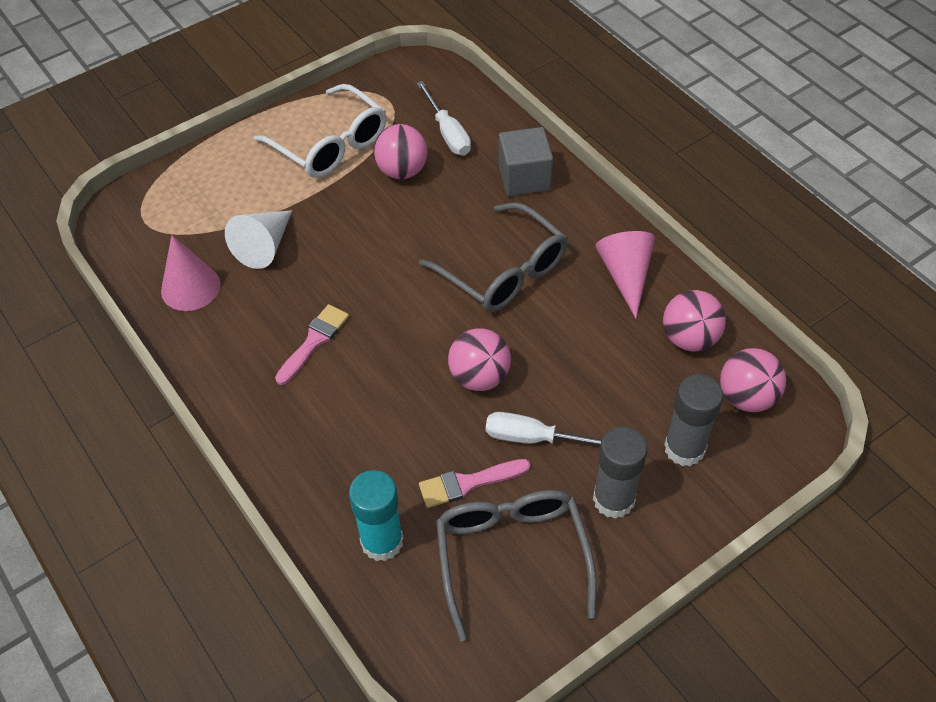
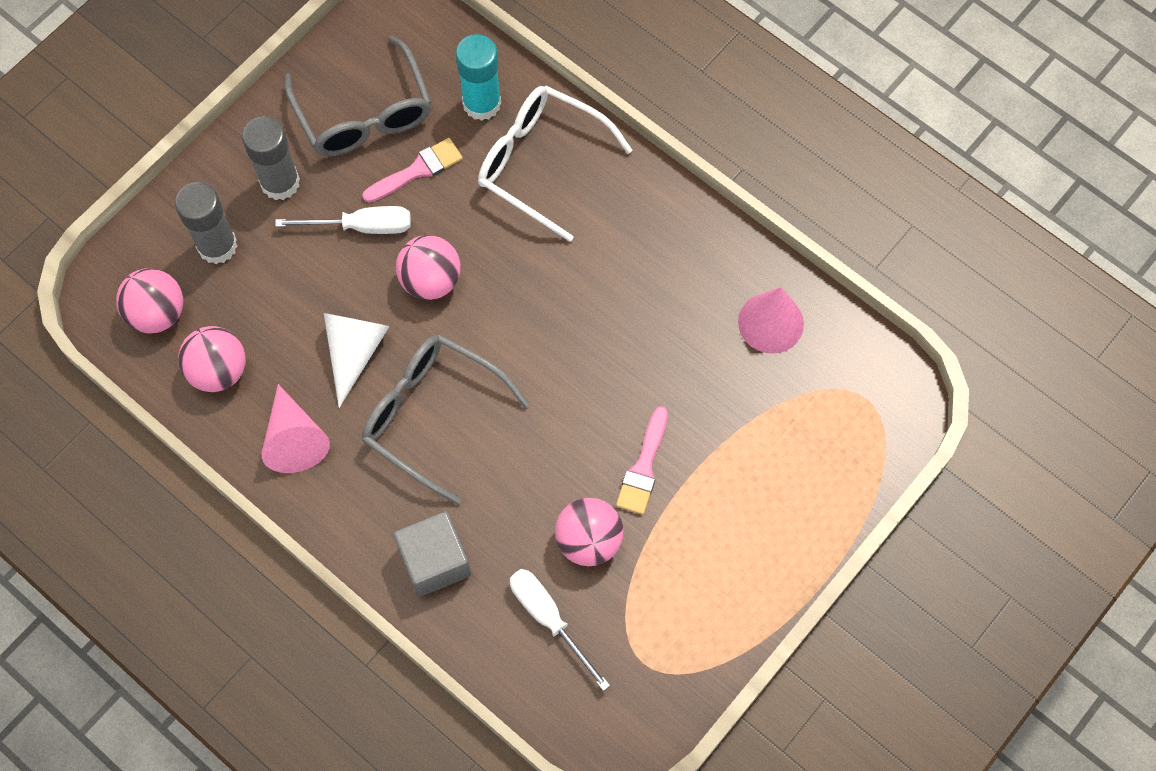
camera: 165 degrees right, 15 degrees up
white cone [225,210,292,269] -> white cone moved to [324,313,390,408]
white glasses [254,84,386,178] -> white glasses moved to [478,86,633,242]
pink brush [275,304,349,385] -> pink brush moved to [616,406,668,514]

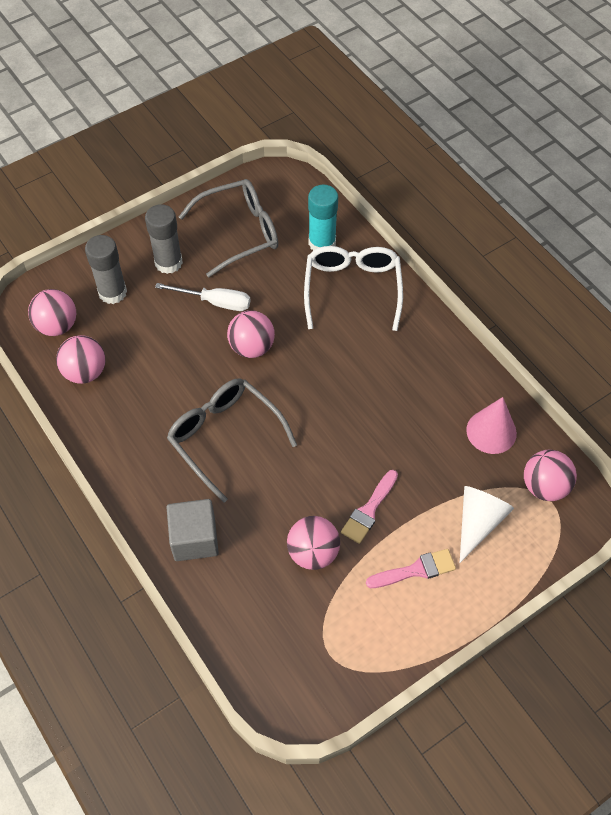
camera: 15 degrees right, 10 degrees down
pink cone [261,384,330,473] -> none
grey glasses [284,35,432,157] -> grey glasses turned 105 degrees counterclockwise [179,179,278,278]
white cone [324,313,390,408] -> white cone moved to [460,486,514,563]
pink brush [362,138,463,203] -> pink brush moved to [366,549,456,588]
white glasses [478,86,633,242] -> white glasses turned 45 degrees clockwise [304,246,403,331]
white screwdriver [510,569,610,691] -> none
none -> pink ball [524,450,577,501]

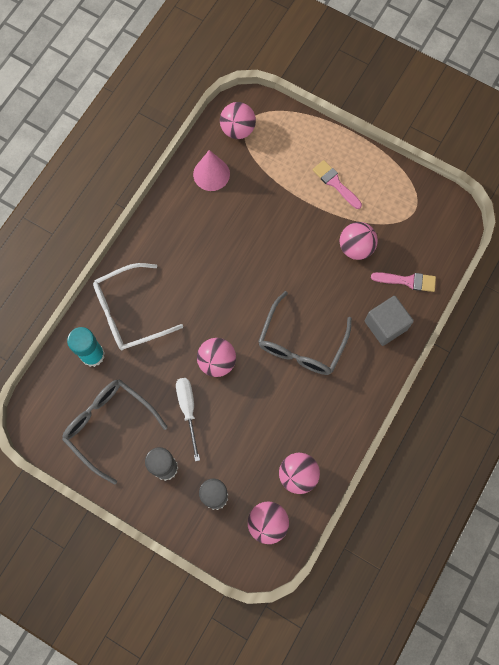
camera: 115 degrees left, 15 degrees up
pink brush [341,470,398,544] -> pink brush moved to [371,272,436,292]
white cone [460,486,514,563] -> none

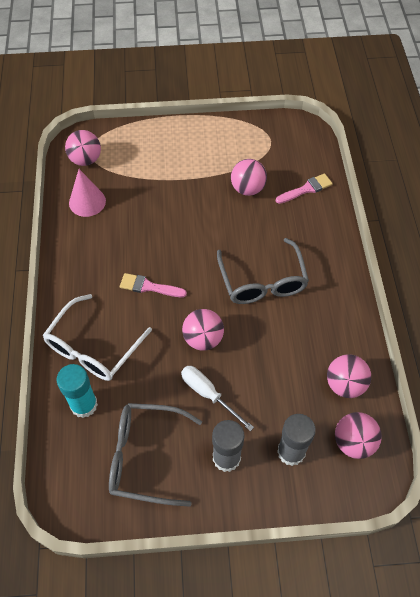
camera: 35 degrees left, 15 degrees down
pink brush [313,160,362,209] -> pink brush moved to [120,273,187,297]
grey cube [364,296,414,346] -> none

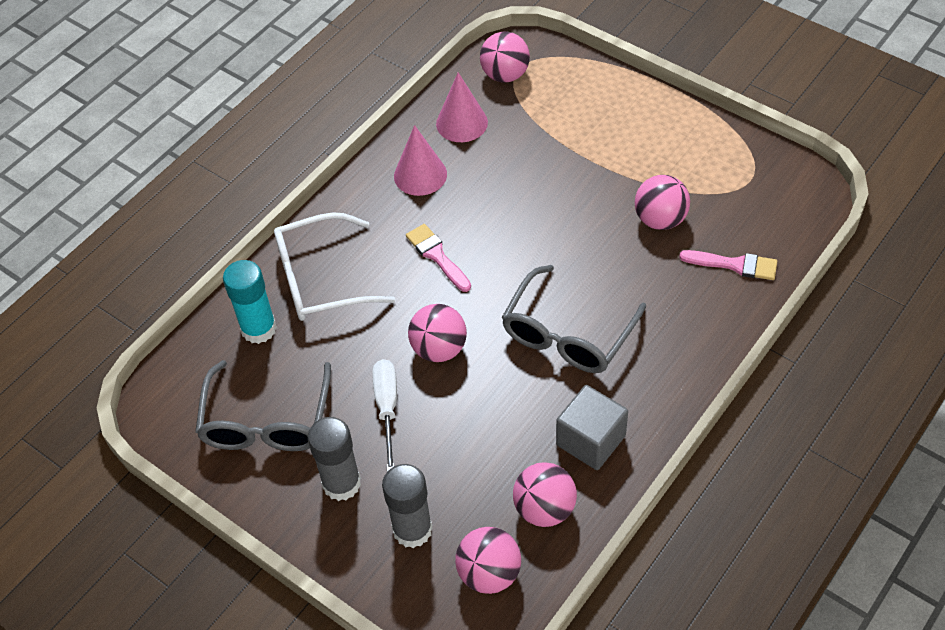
camera: 45 degrees right, 5 degrees down
grey glasses [109,403,202,507] -> grey glasses turned 135 degrees counterclockwise [195,360,331,451]
none -> pink cone [394,125,447,196]
none -> grey cube [556,385,628,470]

